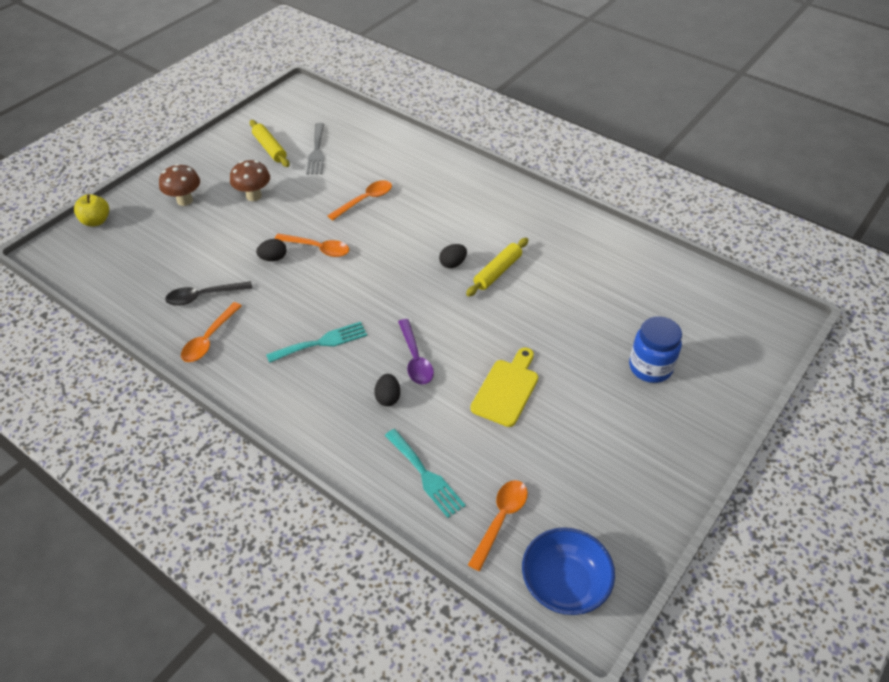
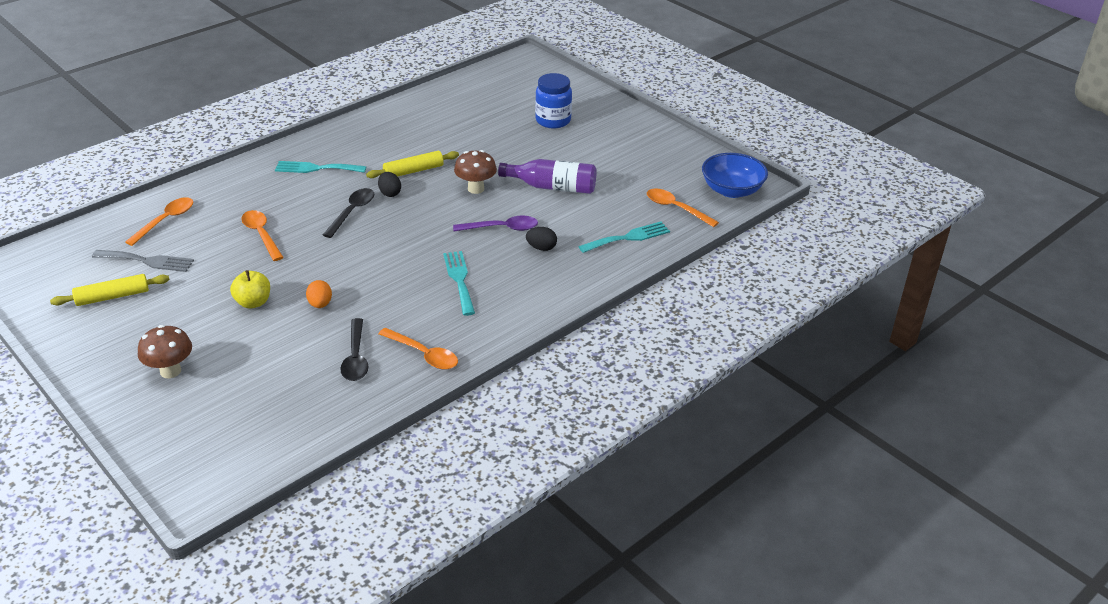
camera: 80 degrees left, 10 degrees down
yellow apple [74,194,109,227] -> yellow apple moved to [230,270,270,309]
brown mushroom [230,160,270,201] -> brown mushroom moved to [454,150,497,194]
black egg [256,239,287,261] -> orange egg [306,280,332,308]
orange spoon [274,234,349,257] -> orange spoon moved to [125,197,193,246]
yellow rolling pin [466,238,528,297] -> yellow rolling pin turned 75 degrees counterclockwise [366,151,459,178]
yellow cutting board [470,347,538,427] -> purple bottle [498,159,597,194]
none -> turquoise fork [275,161,366,173]
none -> black spoon [323,188,374,238]

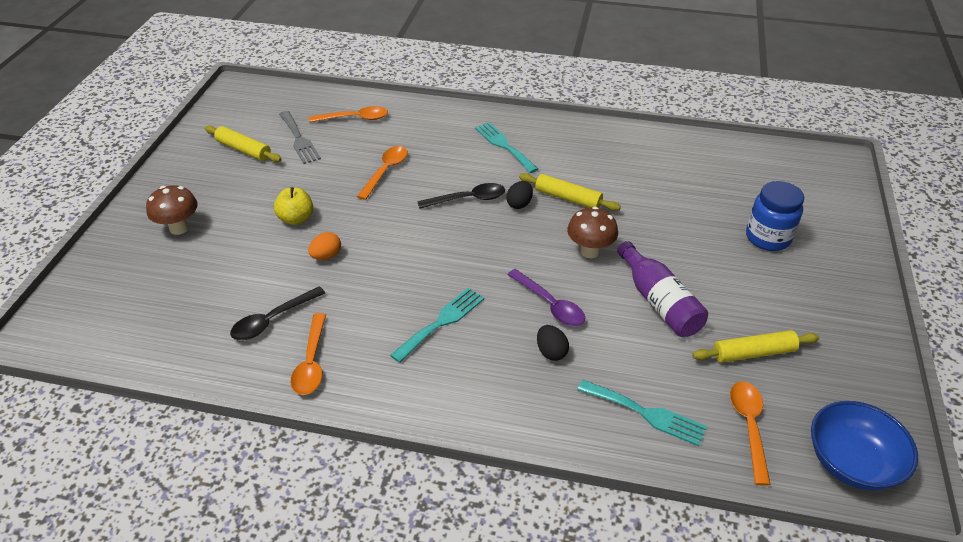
camera: 55 degrees right, 5 degrees up
none -> yellow rolling pin [692,330,819,363]

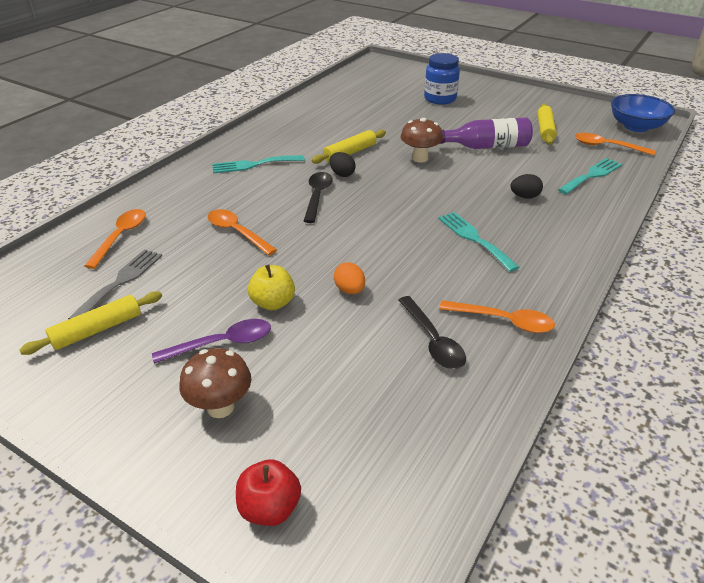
camera: 70 degrees left, 5 degrees down
grey fork [279,111,321,164] -> grey fork turned 60 degrees counterclockwise [68,249,162,319]
purple spoon [507,269,585,326] -> purple spoon moved to [152,319,271,364]
none -> red apple [236,459,301,526]

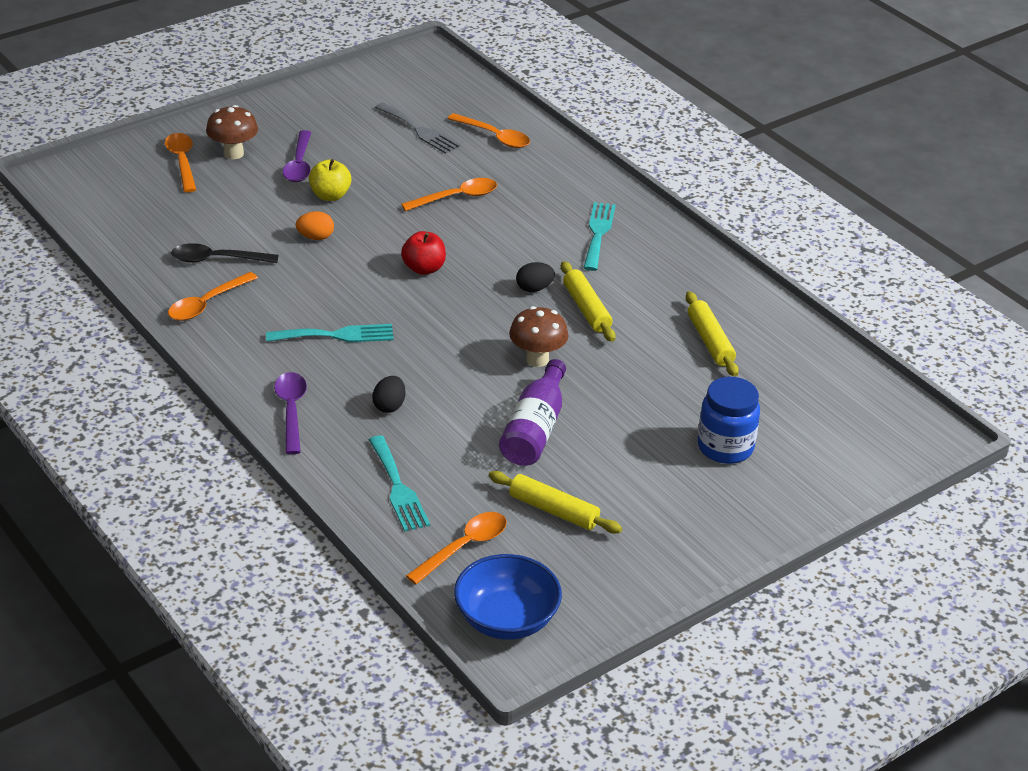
camera: 110 degrees right, 0 degrees up
yellow rolling pin [19,291,162,355] -> yellow rolling pin moved to [686,291,739,377]
red apple [236,459,301,526] -> red apple moved to [401,231,446,275]
black spoon [304,172,333,223] -> none
none -> orange spoon [165,133,196,192]
none -> purple spoon [274,372,307,454]

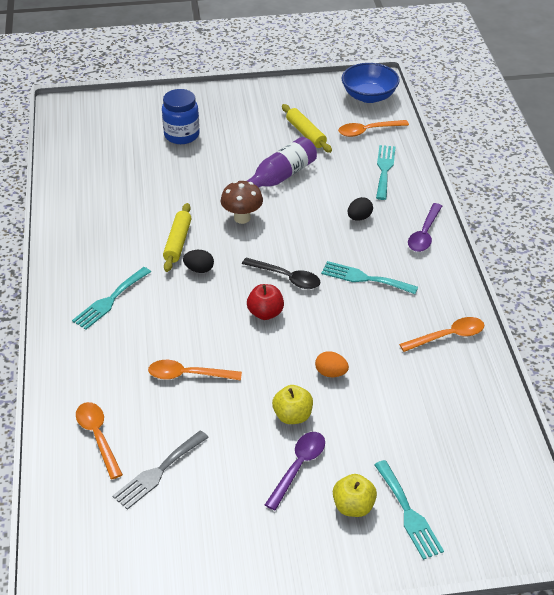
camera: 150 degrees left, 5 degrees up
orange spoon [165,133,196,192] -> turquoise fork [374,460,444,560]
black spoon [171,243,279,263] -> black spoon moved to [242,257,321,289]
brown mushroom [206,105,258,159] -> yellow apple [333,474,377,517]
grey fork [375,102,461,154] -> grey fork turned 120 degrees counterclockwise [113,430,209,510]
yellow rolling pin [686,291,739,377] -> none

